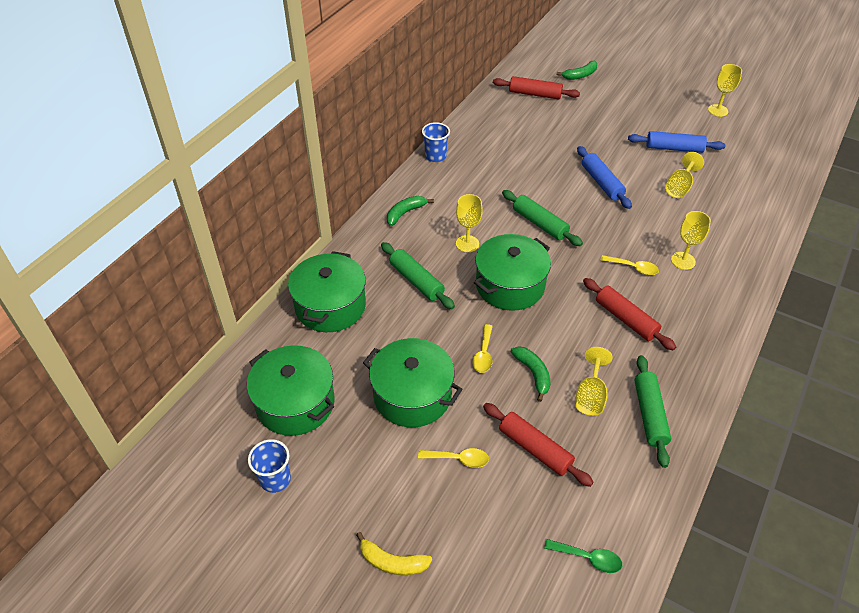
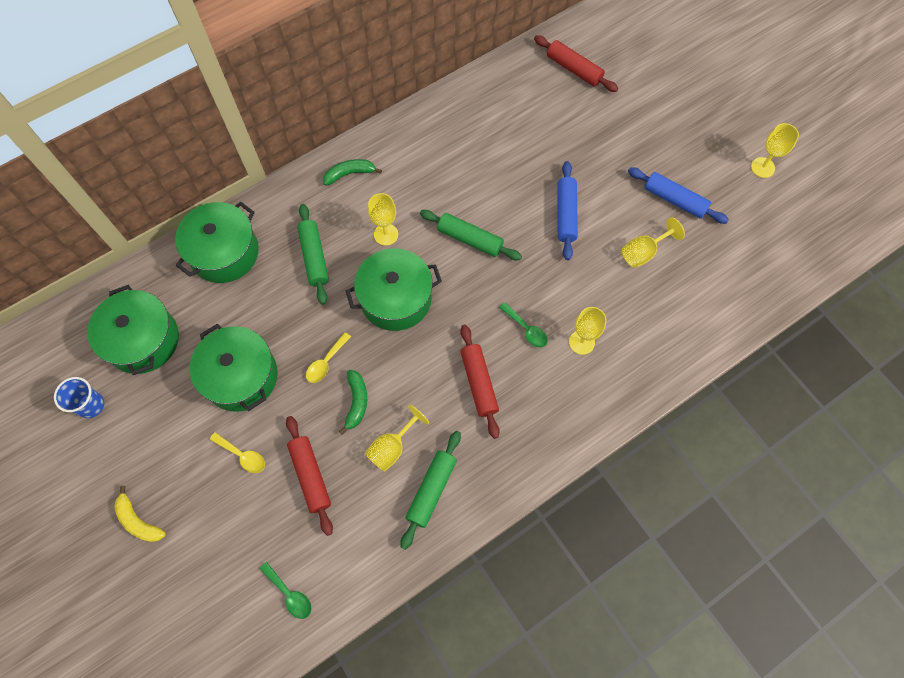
camera: 25 degrees right, 20 degrees up
blue cup [422,122,450,162] -> none
green rolling pin [502,190,583,246] -> green rolling pin turned 45 degrees counterclockwise [420,210,522,260]
green banana [557,61,597,80] -> none
yellow spoon [600,255,659,275] -> green spoon [499,302,548,348]

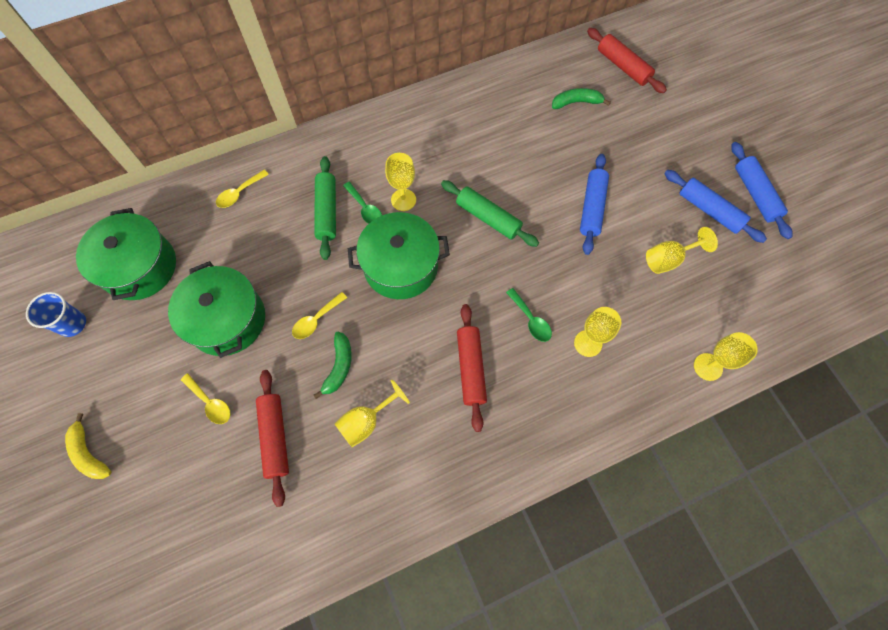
camera: 10 degrees right, 0 degrees up
green pot [175,202,259,283] -> yellow spoon [216,170,269,208]
green spoon [260,562,311,619] -> green spoon moved to [343,182,382,224]
green banana [323,159,382,186] -> green banana moved to [552,88,611,109]
green rolling pin [400,431,461,550] -> none
yellow goblet [751,123,799,178] -> yellow goblet moved to [694,332,758,381]
none -> blue rolling pin [731,142,793,239]

